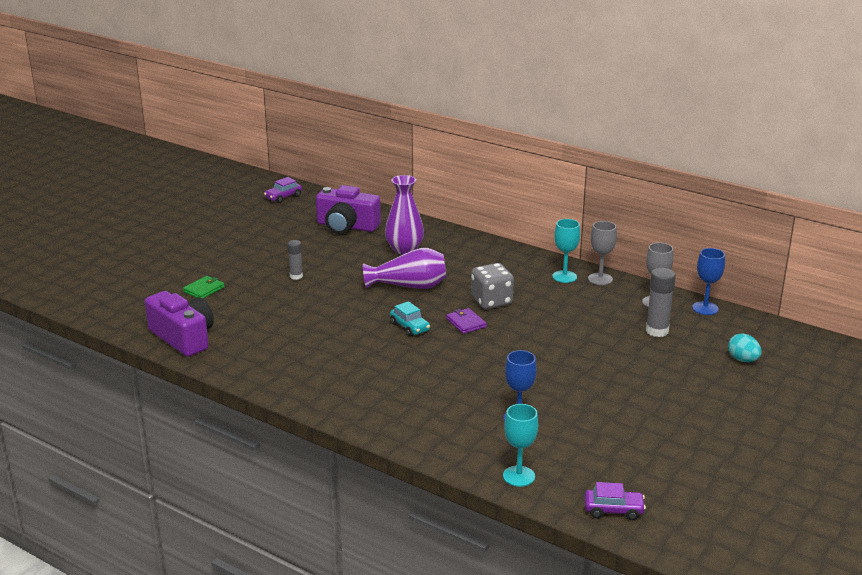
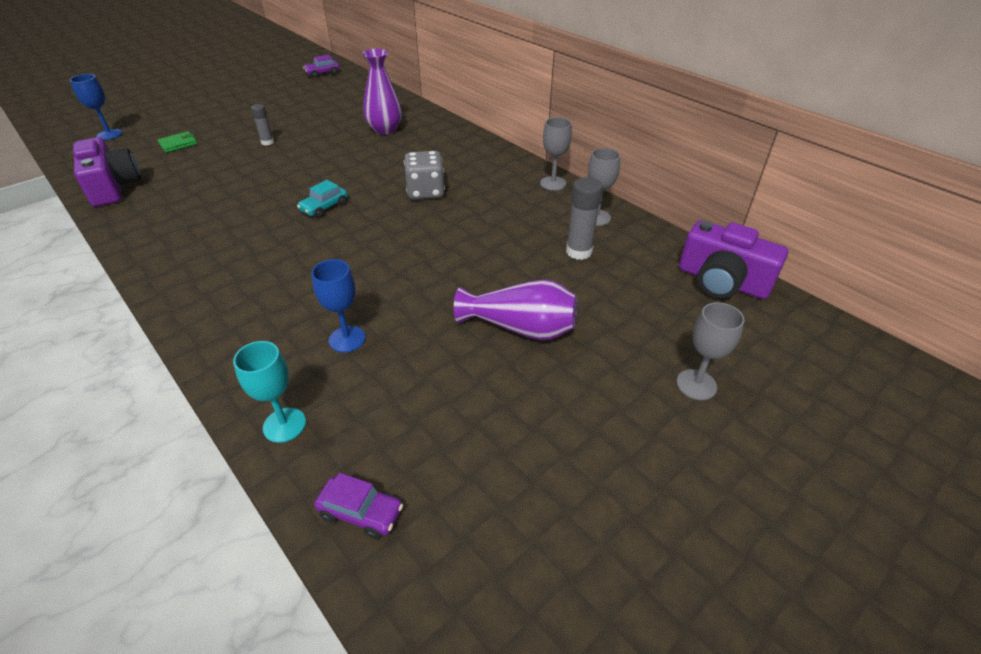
camera: 15 degrees right, 15 degrees up
purple camera [316,185,381,234] -> purple camera moved to [679,220,788,299]
purple vase [363,248,446,289] -> purple vase moved to [454,279,577,341]
turquoise car [390,301,430,337] -> turquoise car turned 60 degrees clockwise [297,180,348,218]
purple wallet [446,308,487,334] -> none
turquoise goblet [552,219,580,283] -> none
blue goblet [692,248,725,315] -> blue goblet moved to [70,74,123,140]
turquoise egg [728,333,762,362] -> none
none -> grey goblet [677,302,745,400]

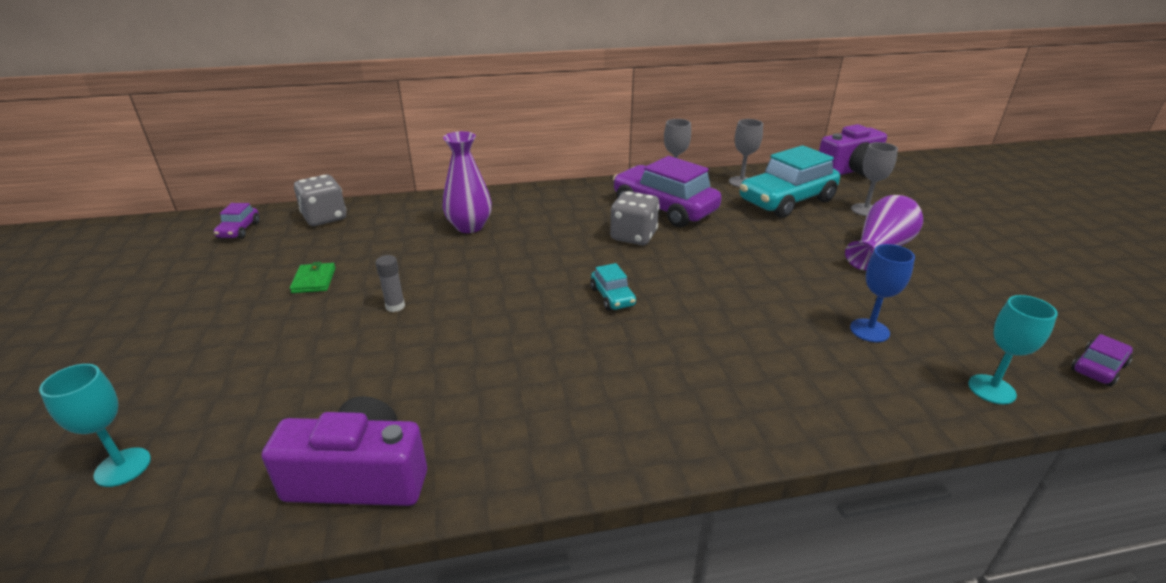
camera: 60 degrees left, 10 degrees down
blue goblet [70,74,123,140] -> turquoise goblet [39,364,151,487]
green wallet [158,131,197,153] -> green wallet moved to [290,262,336,293]
grey glue stick [566,177,603,260] -> turquoise car [740,145,840,218]
grey goblet [677,302,745,400] -> grey goblet moved to [851,142,898,216]
none -> grey dice [294,175,346,226]
none -> purple car [613,156,722,227]

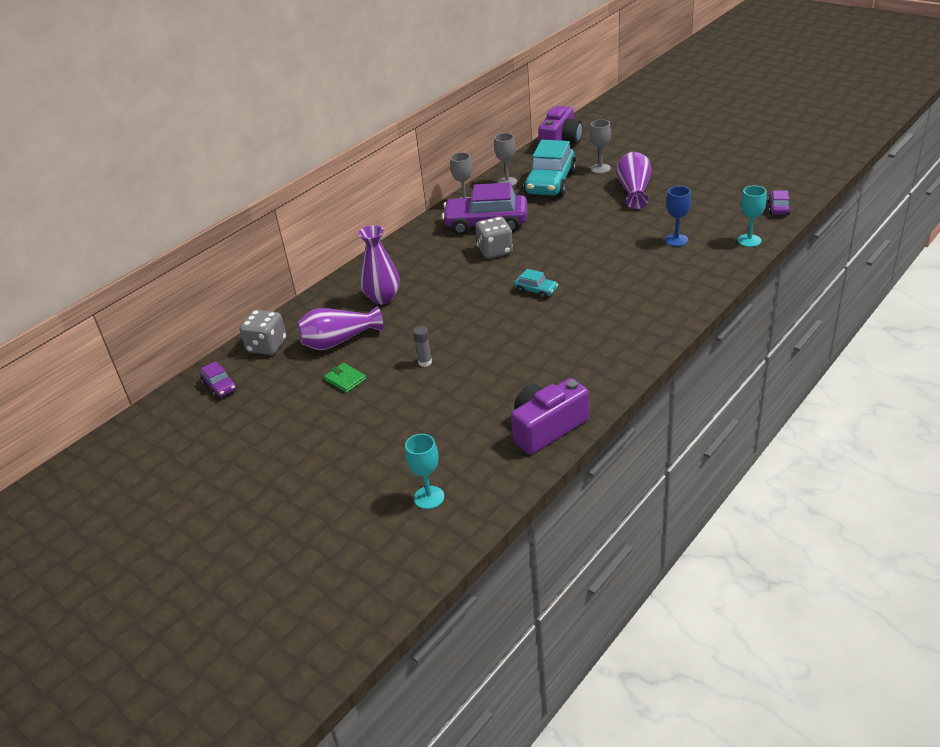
camera: 35 degrees left, 5 degrees up
none -> purple vase [297,306,383,350]

